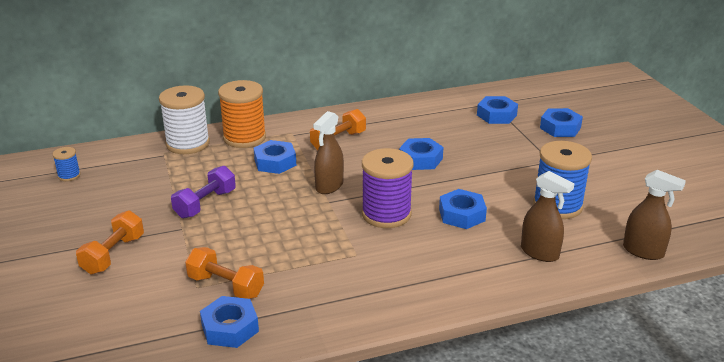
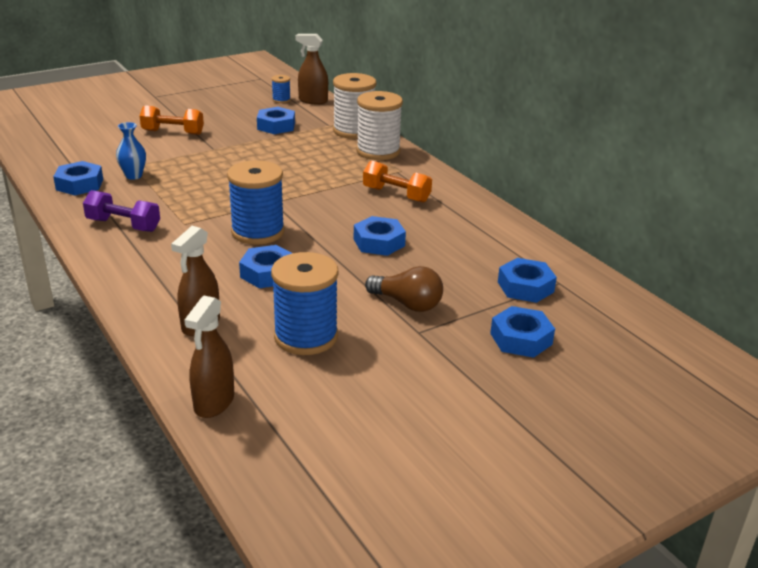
camera: 75 degrees right, 0 degrees up
purple dumbbell [171,166,236,218] -> purple dumbbell moved to [83,190,160,232]
orange dumbbell [185,247,264,299] -> blue vase [116,122,146,180]
orange spool [218,80,266,148] -> white spool [356,91,403,160]
blue nut [254,140,296,174] -> blue nut moved to [257,107,295,134]
brown spray bottle [313,111,344,194] -> brown spray bottle moved to [296,34,328,104]
purple spool [362,148,414,228] -> blue spool [227,160,285,245]
none -> brown light bulb [365,266,443,312]

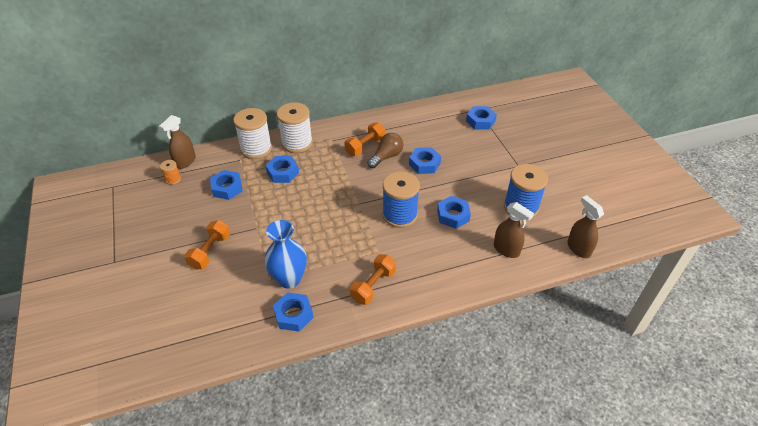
camera: 75 degrees left, 15 degrees up
purple dumbbell [83,190,160,232] -> orange dumbbell [350,254,396,305]
blue vase [116,122,146,180] -> blue vase [265,220,307,289], size x1.72
brown spray bottle [184,296,234,418] -> brown spray bottle turned 150 degrees counterclockwise [567,195,604,258]
blue spool [271,75,291,103] -> orange spool [160,160,181,185]
brown light bulb [365,266,443,312] -> brown light bulb moved to [367,133,403,168]
blue nut [490,306,555,358] -> blue nut moved to [266,156,299,183]

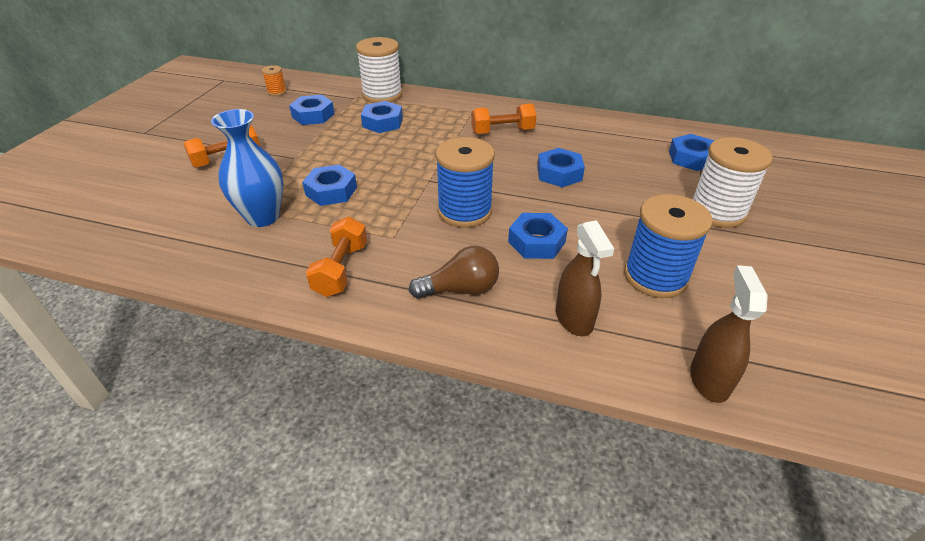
camera: 35 degrees right, 5 degrees down
brown spray bottle [159,115,196,169] -> none
blue nut [273,292,313,332] -> blue nut moved to [302,164,357,206]
white spool [277,102,313,153] -> white spool moved to [692,137,773,228]
orange dumbbell [350,254,396,305] -> orange dumbbell turned 60 degrees counterclockwise [306,217,367,297]
brown light bulb [367,133,403,168] -> brown light bulb moved to [409,246,499,299]

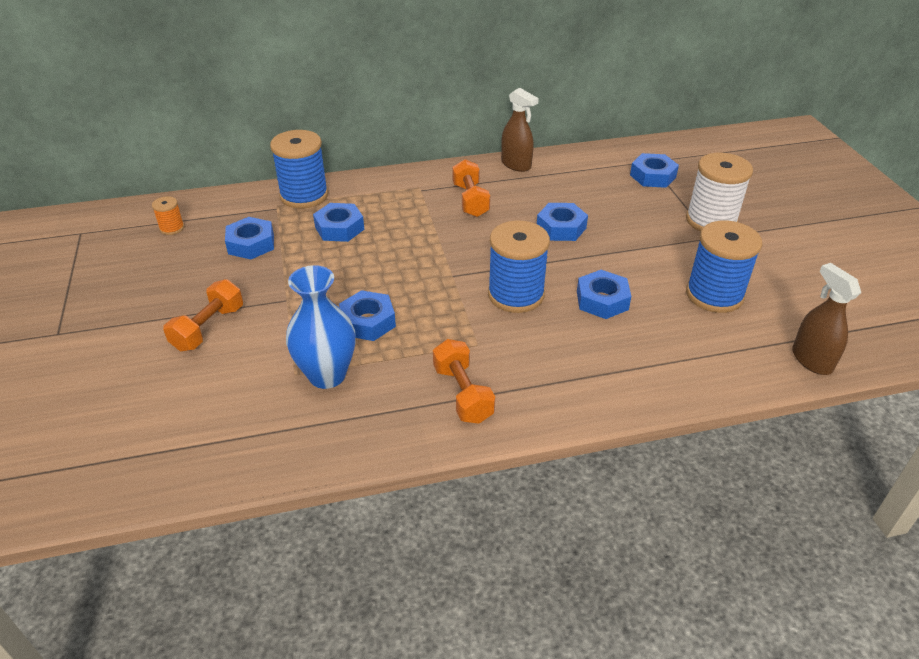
camera: 30 degrees left, 0 degrees up
white spool [356,37,402,103] -> blue spool [270,130,328,209]
brown light bulb [409,246,499,299] -> none
orange dumbbell [471,104,536,134] -> orange dumbbell turned 60 degrees counterclockwise [452,159,490,217]
brown spray bottle [556,220,614,336] -> brown spray bottle moved to [501,88,539,172]

